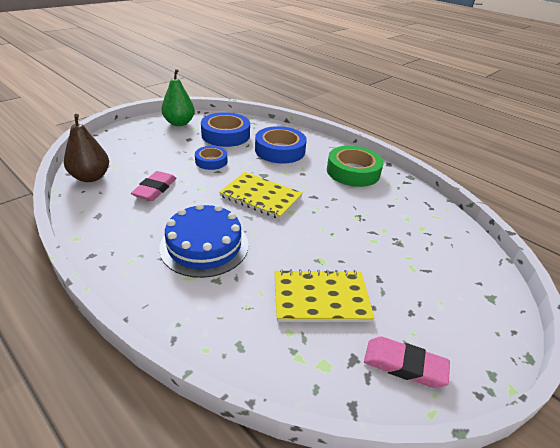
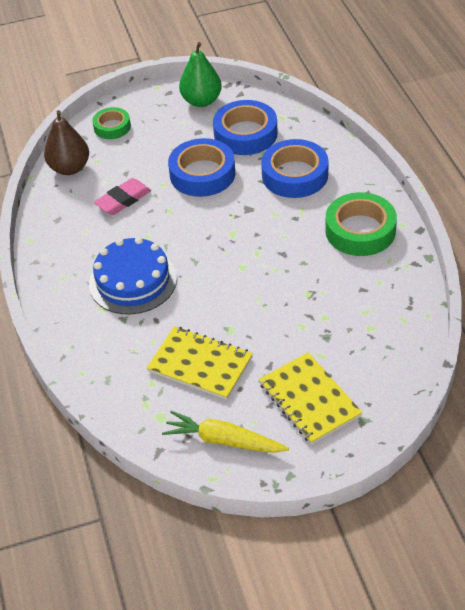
camera: 35 degrees right, 10 degrees up
blue tape [195,146,227,170] -> blue tape [168,138,235,197], size x1.69
yellow notebook [219,172,303,219] -> yellow notebook moved to [259,352,363,445]
pink eraser [364,337,450,388] -> yellow carrot [162,411,289,453]
none -> green tape [92,107,131,139]

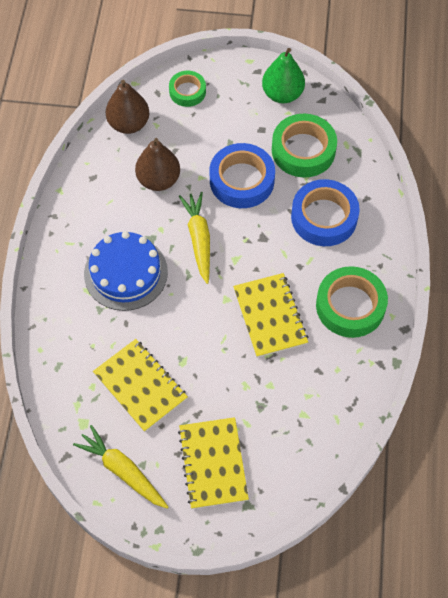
camera: 20 degrees right, 15 degrees up
pink eraser [94,178,151,215] -> brown pear [135,138,180,191]
blue tape [213,100,278,155] -> green tape [272,114,337,178]
none -> yellow carrot [179,192,210,284]
none -> yellow notebook [233,273,308,358]

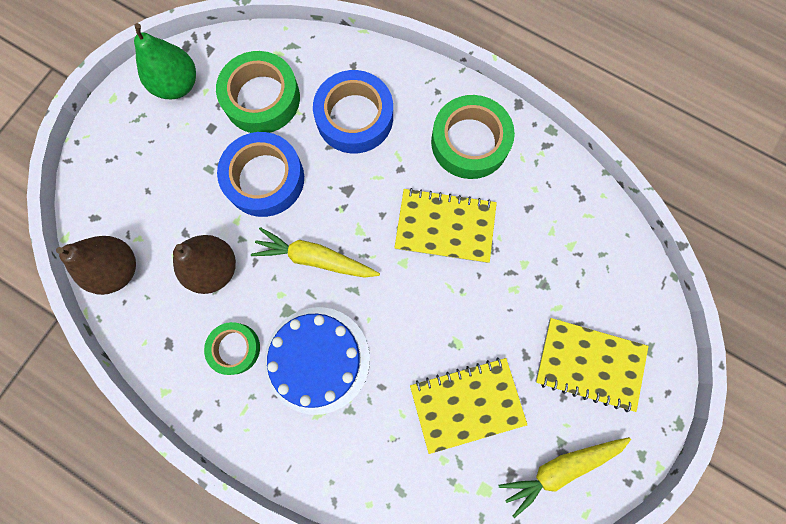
camera: 65 degrees left, 15 degrees up
green tape [169,71,206,107] -> green tape moved to [204,322,260,375]

